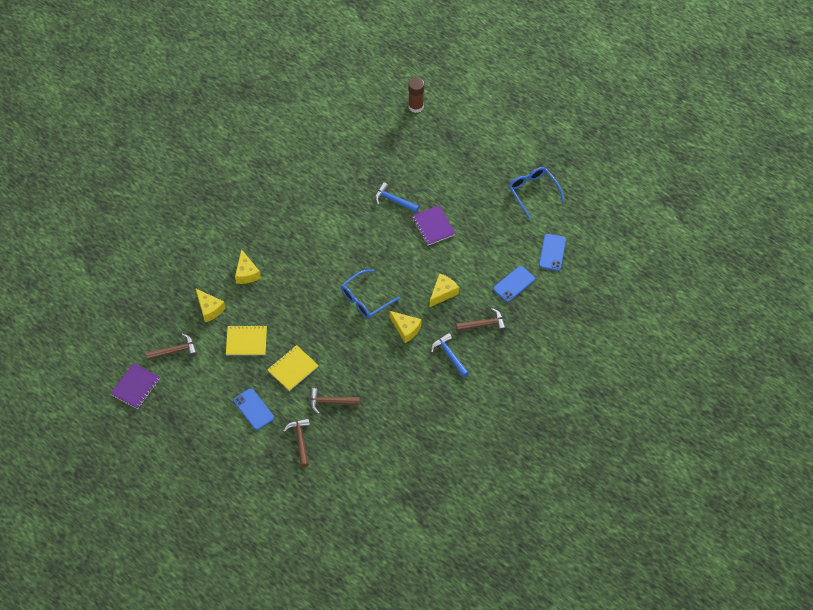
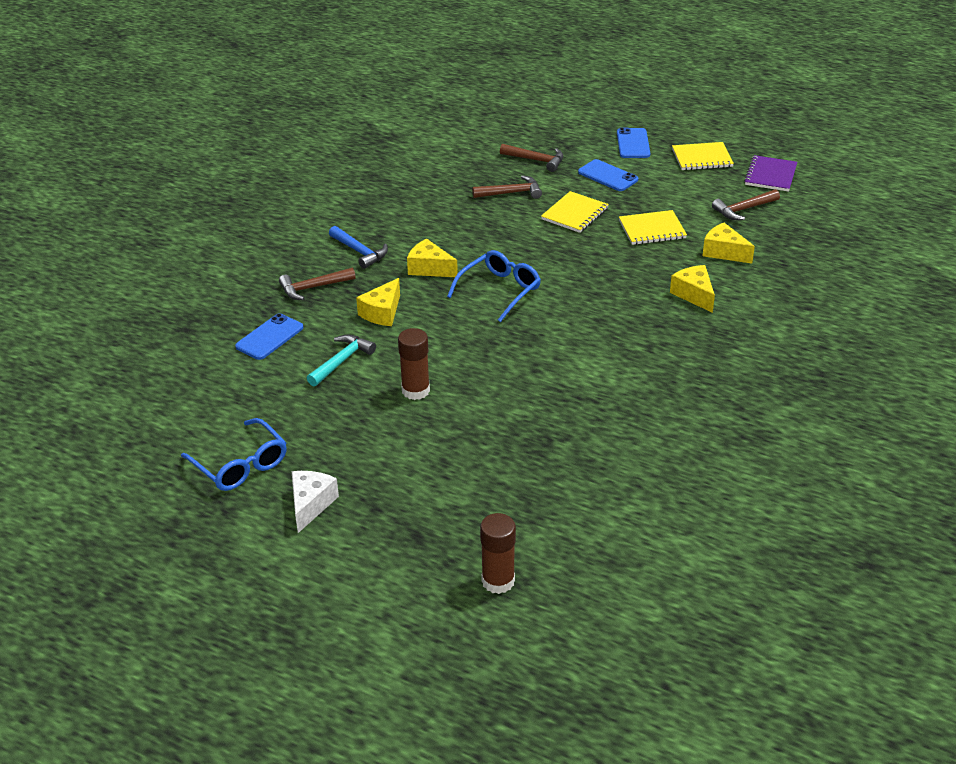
camera: 170 degrees right, 20 degrees down
brown hammer [283,418,310,467] -> brown hammer turned 45 degrees counterclockwise [500,144,563,172]
blue hammer [375,182,419,213] -> none
purple notebook [412,205,456,245] -> brown glue stick [398,328,430,400]
blue phone [539,234,566,271] -> blue phone moved to [617,128,650,158]
none -> white cheese [292,471,339,533]
none -> turquoise hammer [307,335,376,386]
none -> yellow notebook [672,142,734,170]

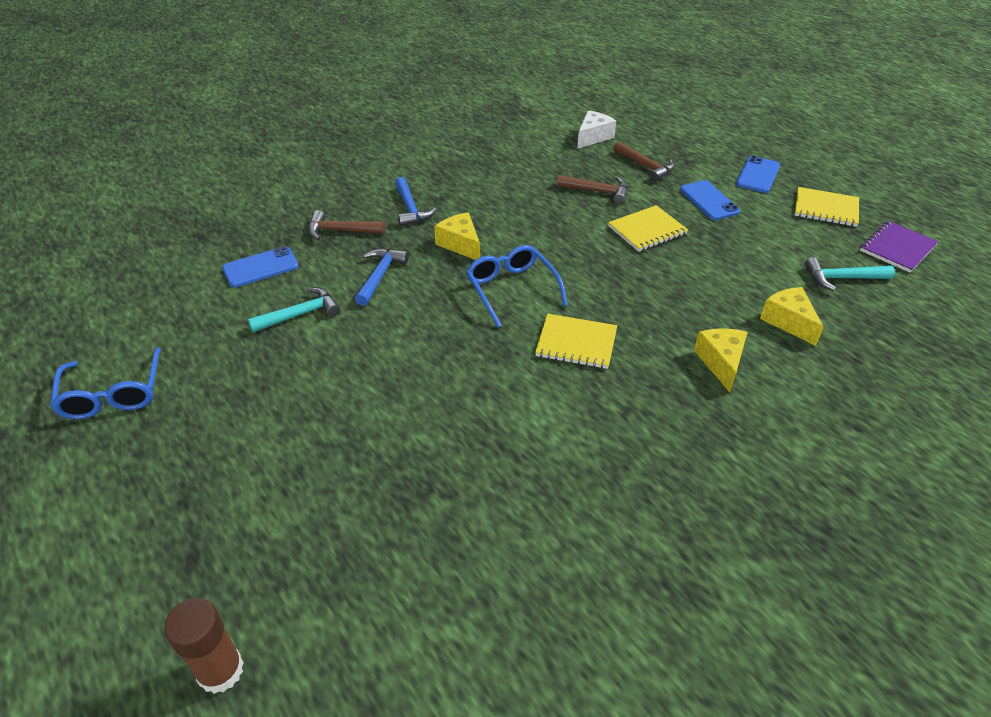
camera: 25 degrees right, 5 degrees up
white cheese [292,471,339,533] -> white cheese moved to [577,110,616,149]
yellow cheese [356,278,400,326] -> blue hammer [355,248,409,306]
brown glue stick [398,328,430,400] -> none
blue glasses [447,250,541,322] -> blue glasses turned 90 degrees counterclockwise [466,245,568,327]
yellow notebook [619,210,687,245] -> yellow notebook moved to [535,314,617,369]
brown hammer [712,189,780,220] -> turquoise hammer [804,257,895,291]

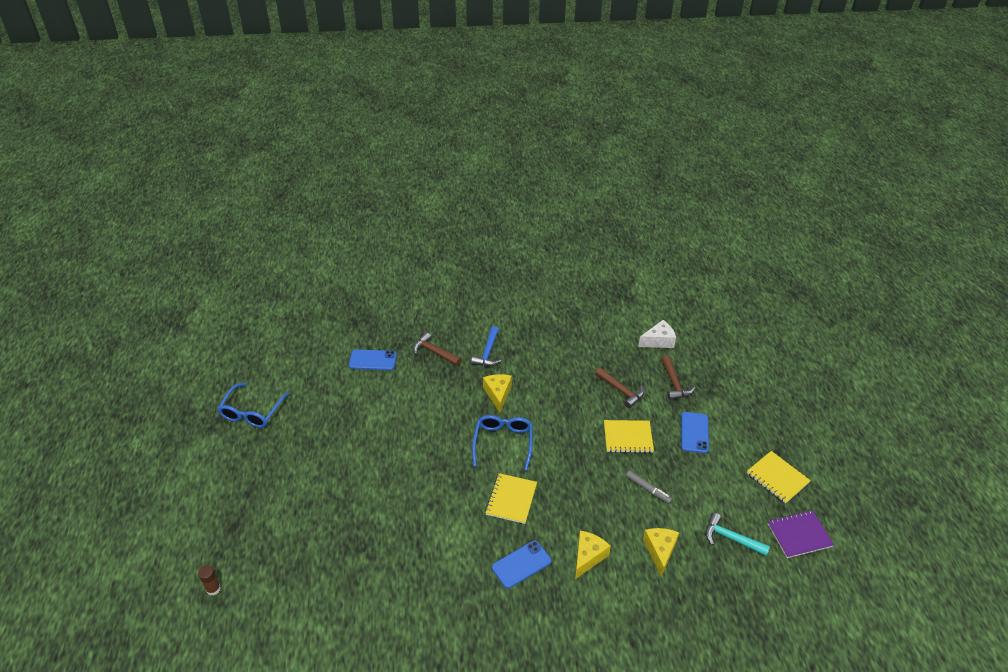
camera: 30 degrees right, 0 degrees up
brown glue stick [164,598,244,694] -> brown glue stick [198,565,221,595], size x0.61
turquoise hammer [248,287,340,332] -> none
blue hammer [355,248,409,306] -> none
yellow notebook [535,314,617,369] -> yellow notebook turned 60 degrees clockwise [485,473,537,524]
blue phone [736,156,780,193] -> blue phone moved to [492,540,551,589]
none -> grey marker [626,470,673,504]

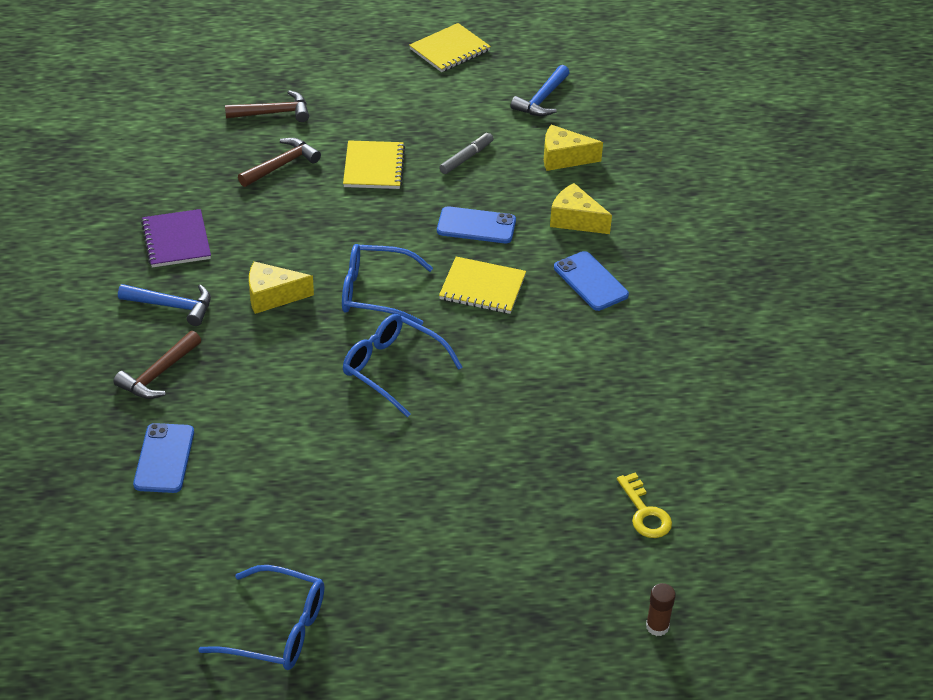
camera: 90 degrees left, 0 degrees up
white cheese [638,320,676,348] -> none
blue phone [681,412,709,453] -> blue phone moved to [437,206,516,243]
turquoise hammer [705,513,770,556] -> blue hammer [511,65,570,116]
purple notebook [767,510,834,558] -> purple notebook moved to [141,209,211,268]
none -> blue glasses [343,314,463,418]
none -> yellow key [617,473,672,538]

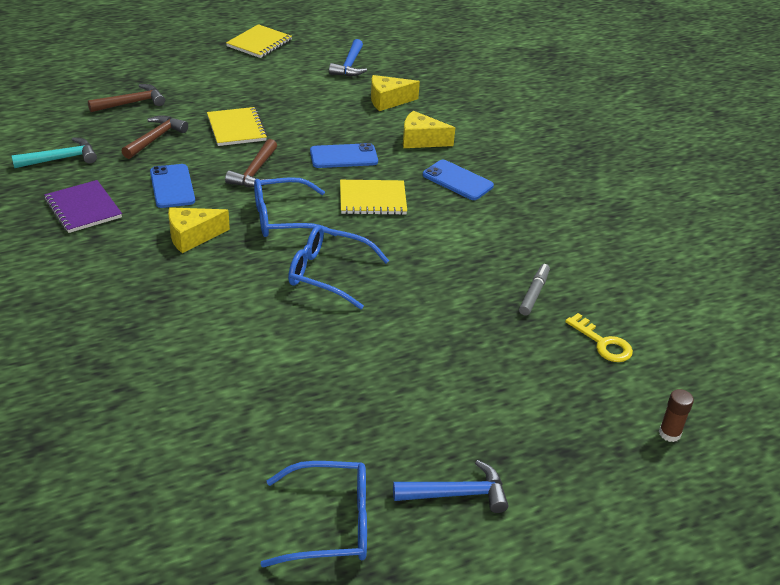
camera: 20 degrees left, 5 degrees down
brown hammer [114,331,201,399] -> brown hammer moved to [225,139,277,187]
blue hammer [118,284,211,326] -> blue hammer moved to [393,460,508,513]
blue phone [133,423,194,493] -> blue phone moved to [150,164,195,208]
grey marker [439,133,494,174] -> grey marker moved to [519,264,550,316]
none -> turquoise hammer [11,137,97,168]

